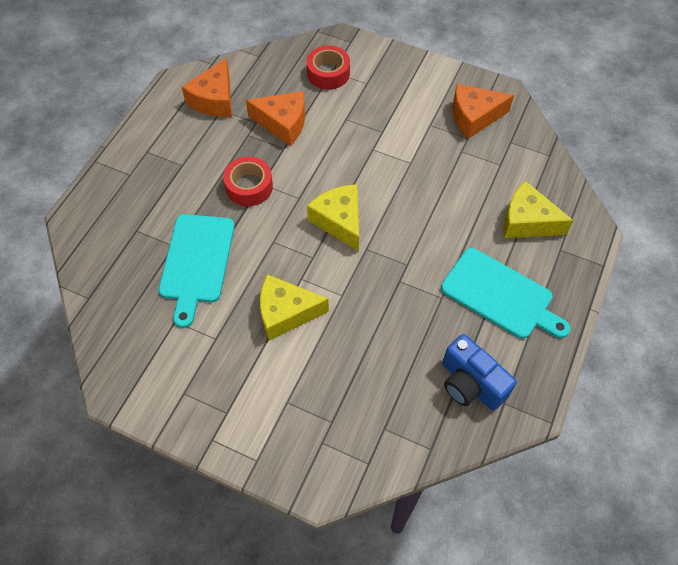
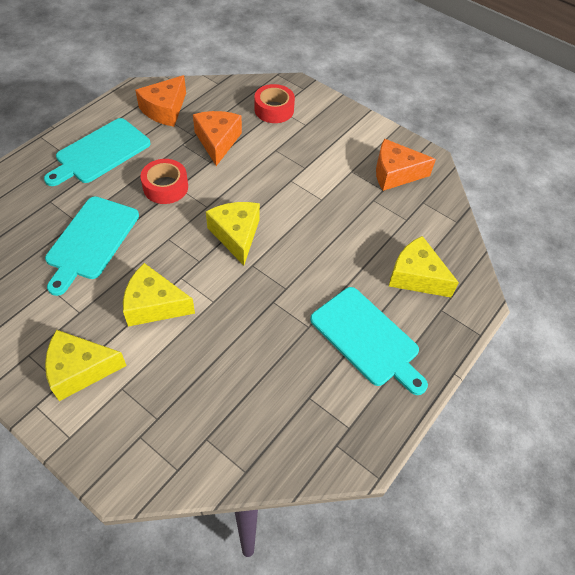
camera: 10 degrees right, 5 degrees down
orange cheese [246,91,305,146] -> orange cheese turned 120 degrees counterclockwise [193,111,242,166]
blue camera [442,334,517,410] -> none
none -> turquoise cutting board [44,118,150,186]
none -> yellow cheese [45,330,127,401]

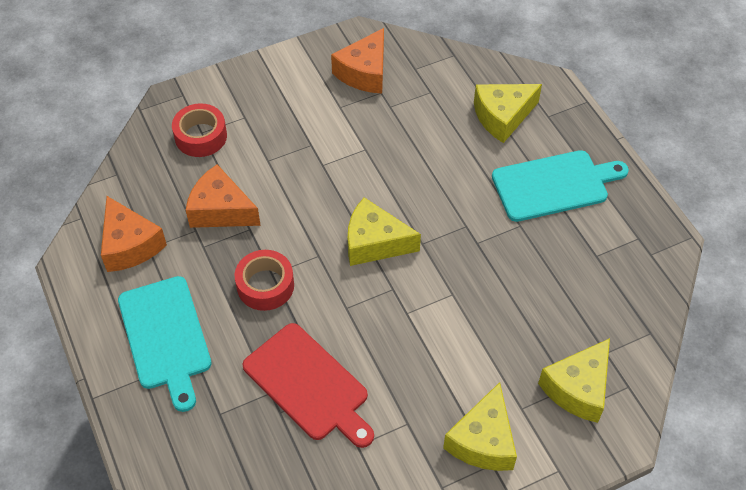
camera: 60 degrees left, 0 degrees up
turquoise cutting board [45,196,139,296] -> red cutting board [243,323,374,448]
yellow cheese [123,263,195,327] -> yellow cheese moved to [538,338,610,423]

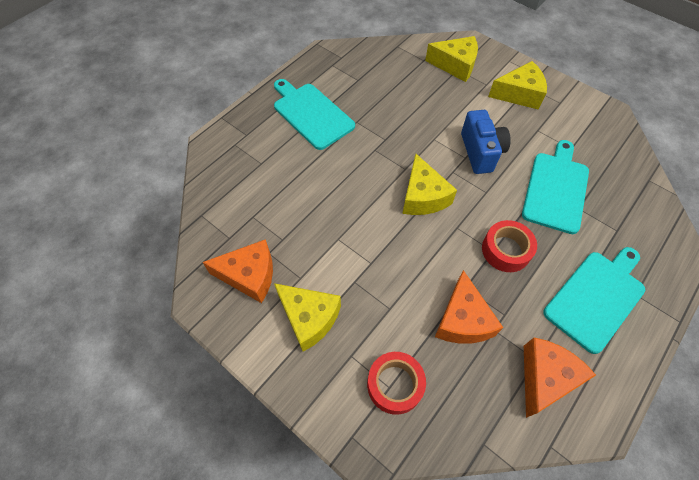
camera: 115 degrees left, 5 degrees up
red cutting board [243,323,374,448] -> turquoise cutting board [522,140,589,234]
yellow cheese [474,84,542,143] -> yellow cheese moved to [274,283,341,352]
none -> blue camera [461,110,511,174]

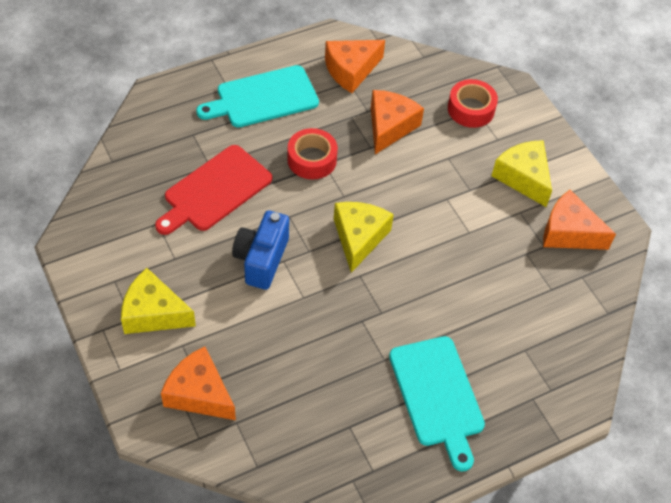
camera: 160 degrees left, 5 degrees down
yellow cheese [425,36,478,82] -> orange cheese [161,346,236,420]
turquoise cutting board [522,140,589,234] -> red cutting board [155,145,272,235]

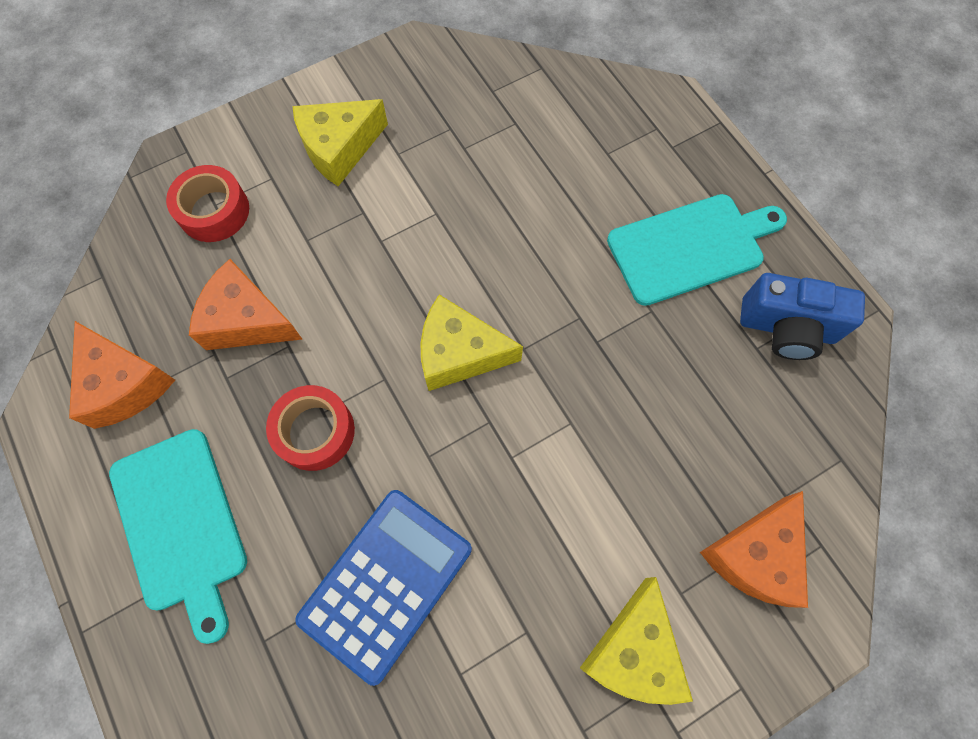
camera: 90 degrees left, 15 degrees up
red cutting board [155,145,272,235] -> blue calculator [295,490,472,686]
blue camera [232,211,289,290] -> blue camera moved to [740,273,865,360]
orange cheese [543,190,616,250] -> none

